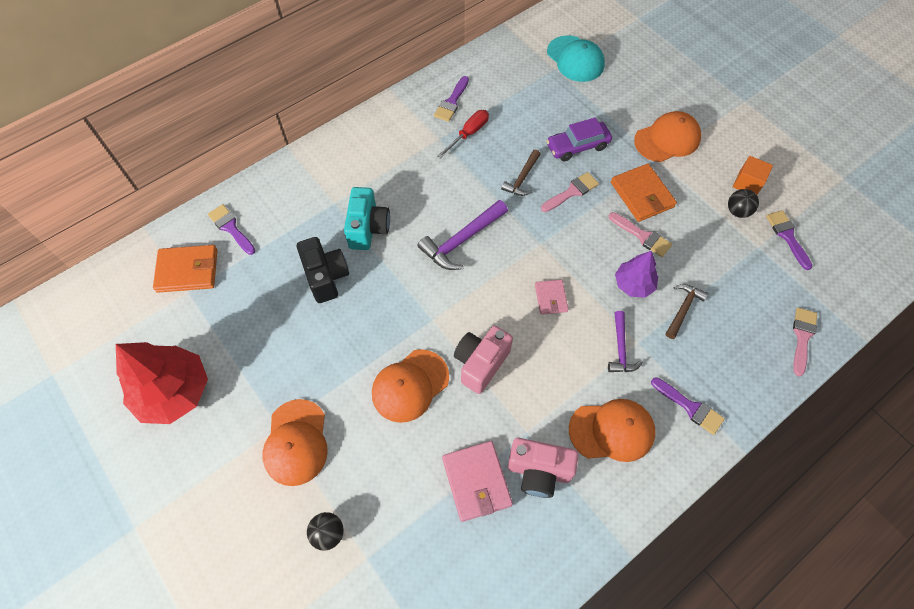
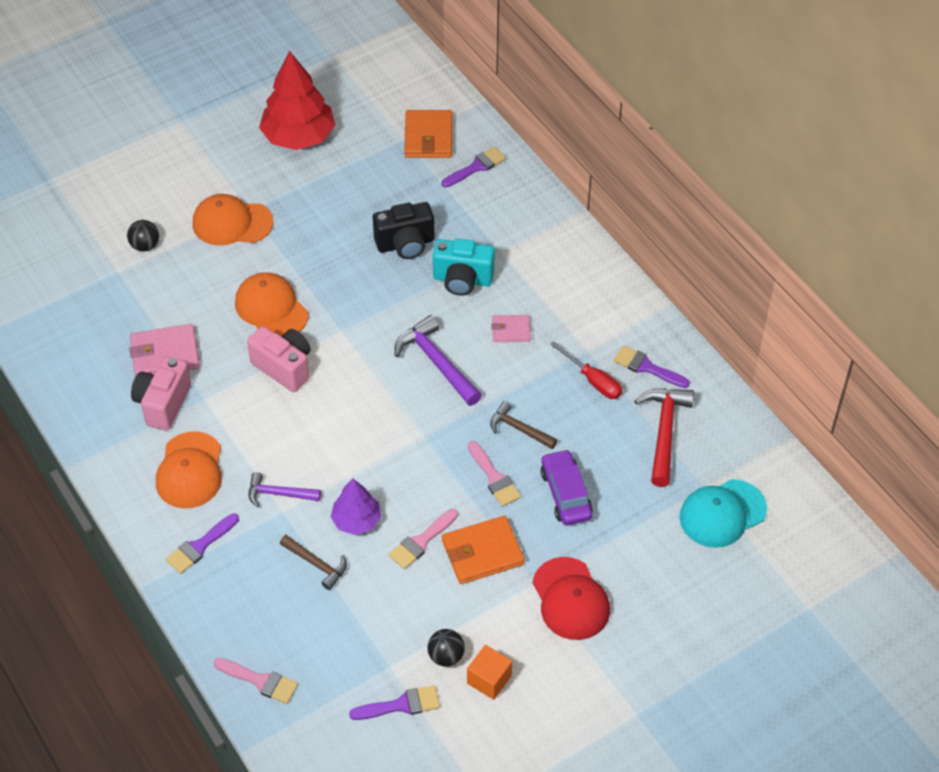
camera: 95 degrees right, 10 degrees down
pink wallet [535,279,569,315] -> pink wallet moved to [491,315,531,342]
orange cap [634,111,701,162] -> red cap [533,557,610,640]
none -> red hammer [634,388,694,487]

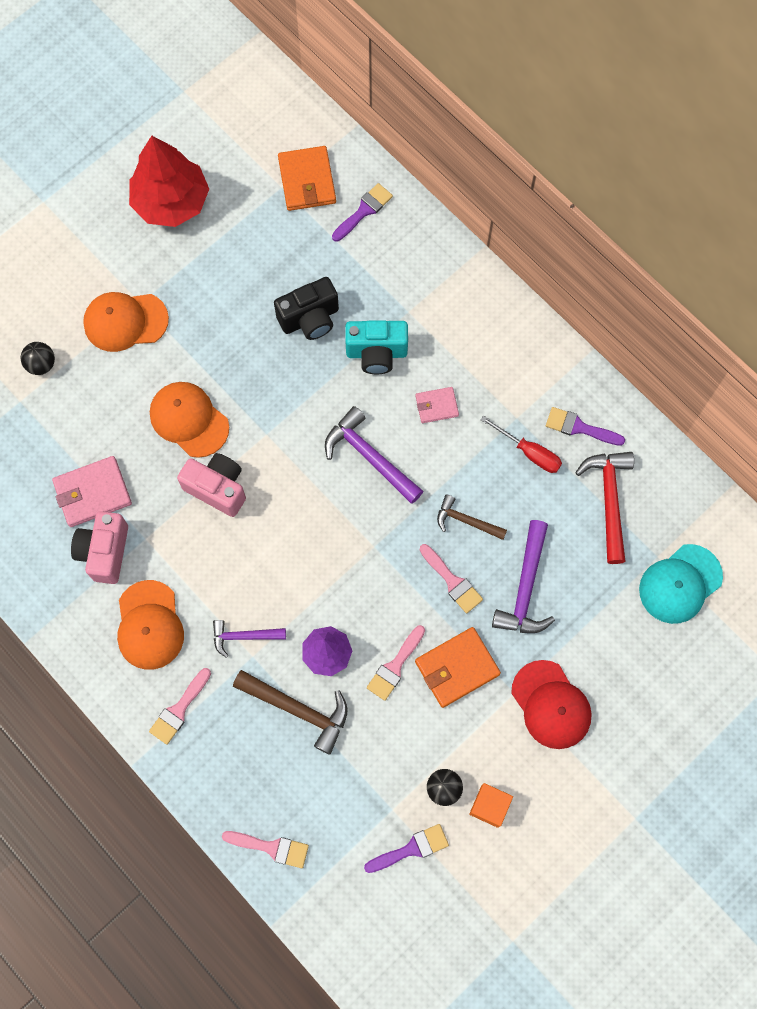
camera: 10 degrees left, 20 degrees up
purple brush [166,513,239,574] -> pink brush [149,668,211,745]
brown hammer [280,535,347,590] -> brown hammer [233,670,348,755], size x1.61
purple car [540,449,593,525] -> purple hammer [492,520,555,633]

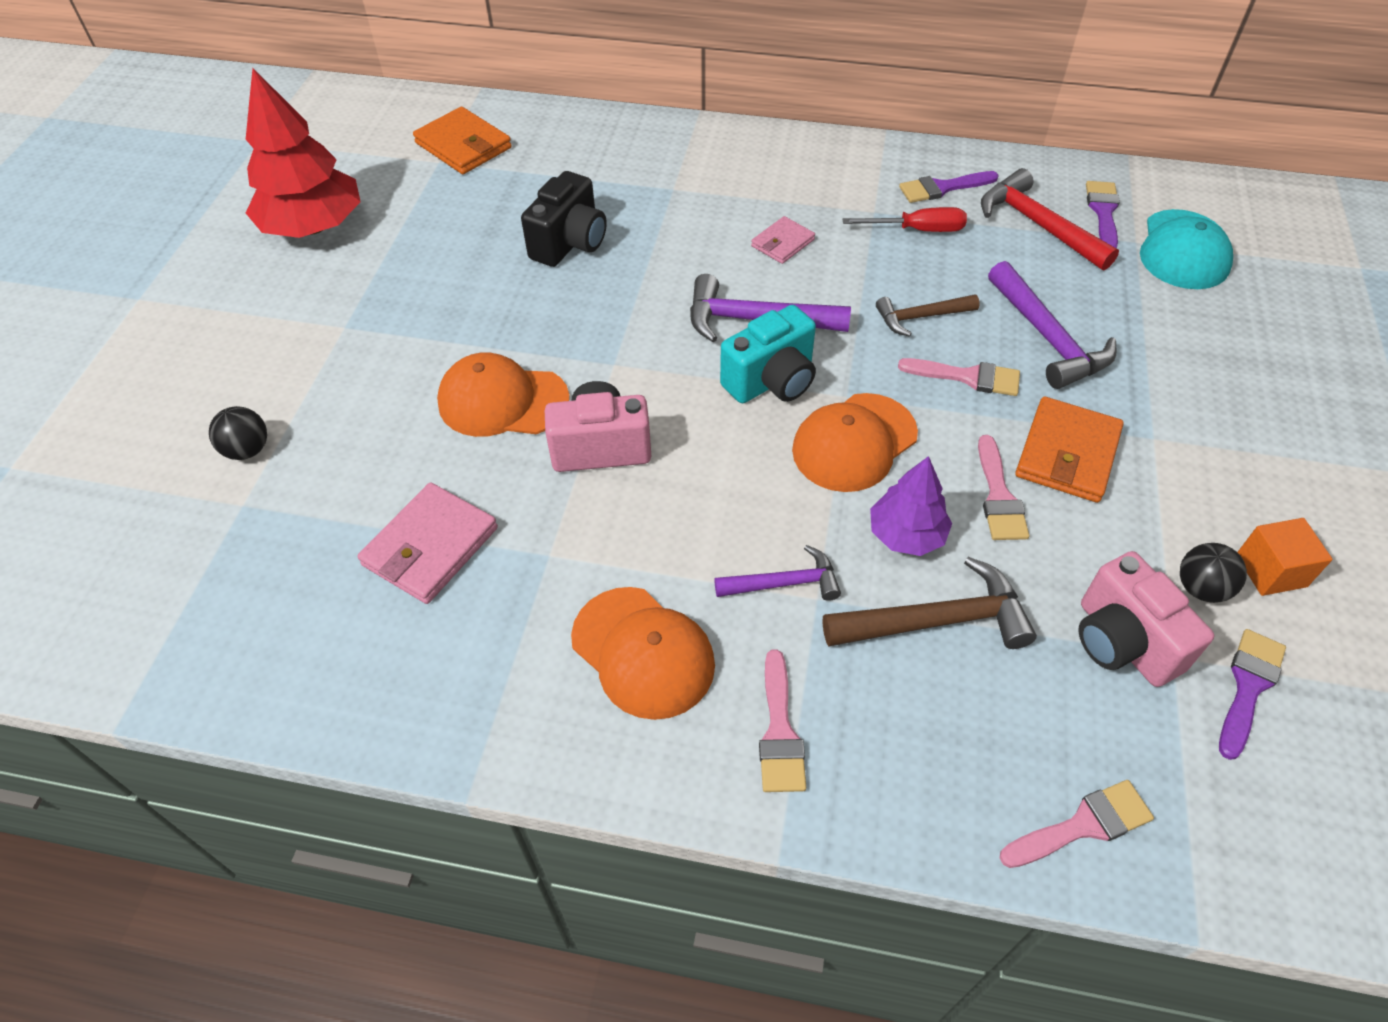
camera: 35 degrees left, 20 degrees down
pink camera [71,511,128,584] -> pink camera moved to [1079,551,1215,687]
orange cap [83,292,169,352] -> orange cap moved to [792,393,918,492]
purple hammer [213,620,286,658] -> purple hammer turned 150 degrees counterclockwise [714,545,841,601]
purple brush [332,183,393,242] -> purple brush moved to [1086,181,1120,248]
turquoise camera [345,320,408,374] -> turquoise camera moved to [720,305,816,403]
red cap [511,660,592,749] -> none

